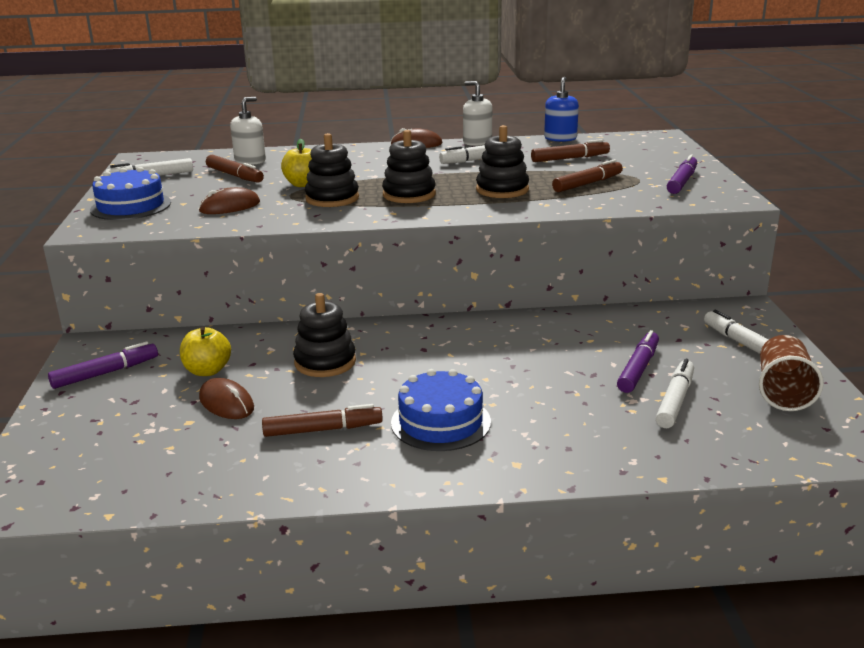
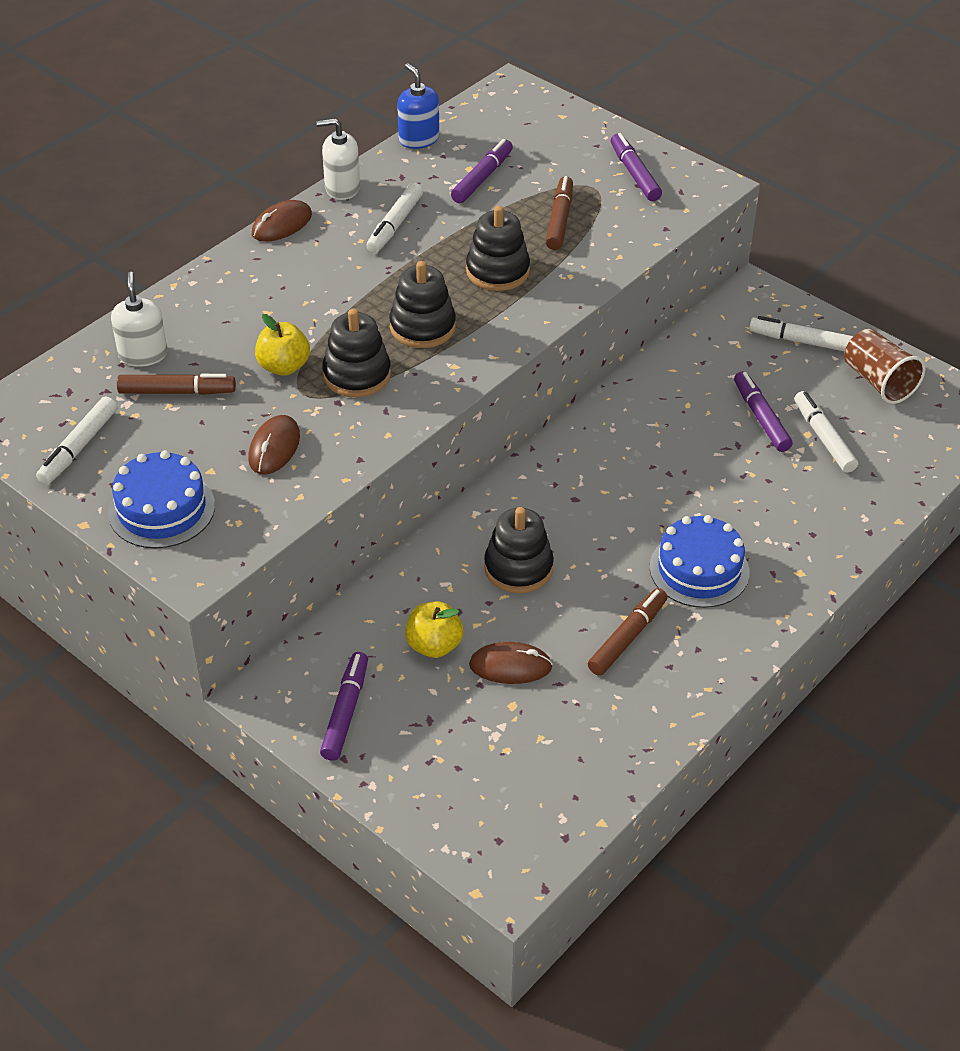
camera: 45 degrees left, 20 degrees up
brown marker [531,139,610,162] -> purple marker [451,139,513,203]

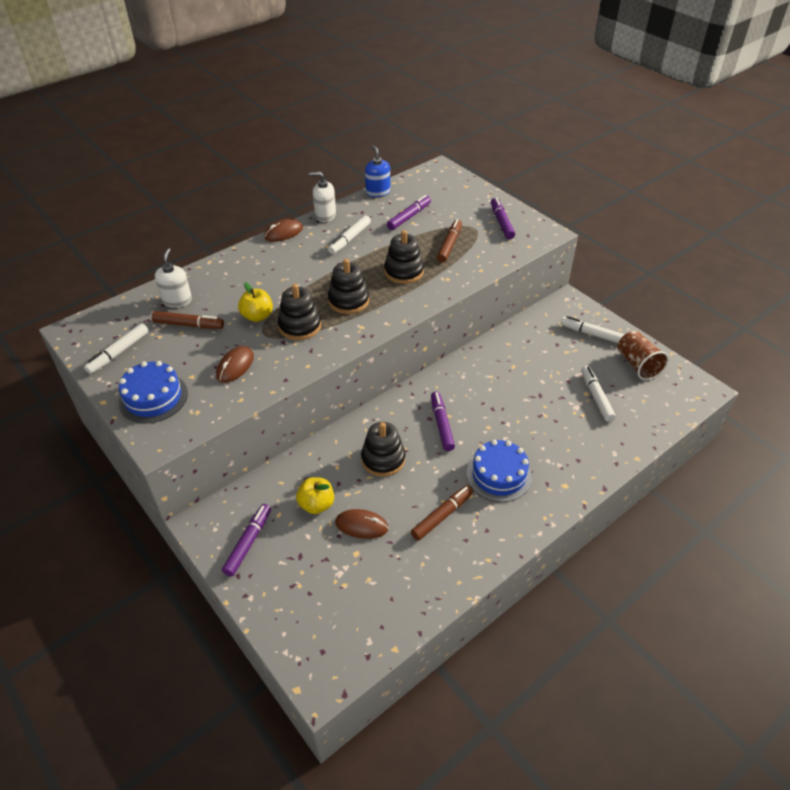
camera: 10 degrees right, 0 degrees up
purple marker [734,371,793,452] -> purple marker moved to [431,392,455,451]

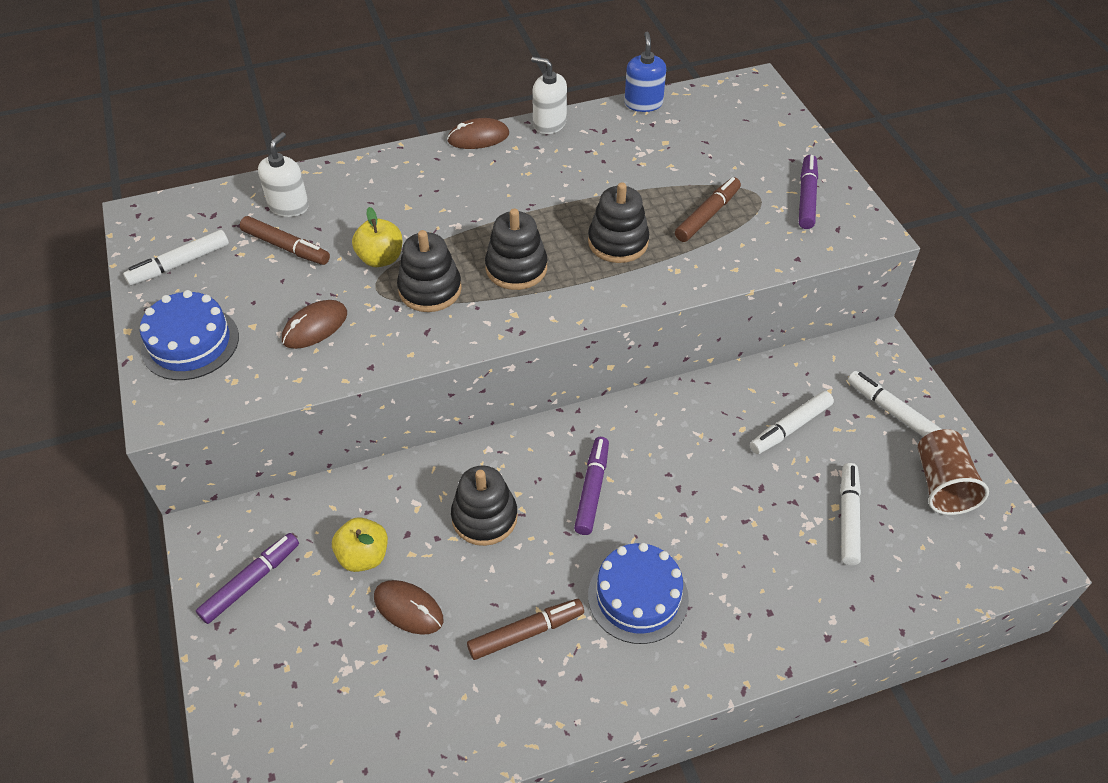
camera: 20 degrees right, 5 degrees up
white marker [328,215,371,254] -> white marker moved to [750,391,834,454]
purple marker [387,195,431,230] -> none

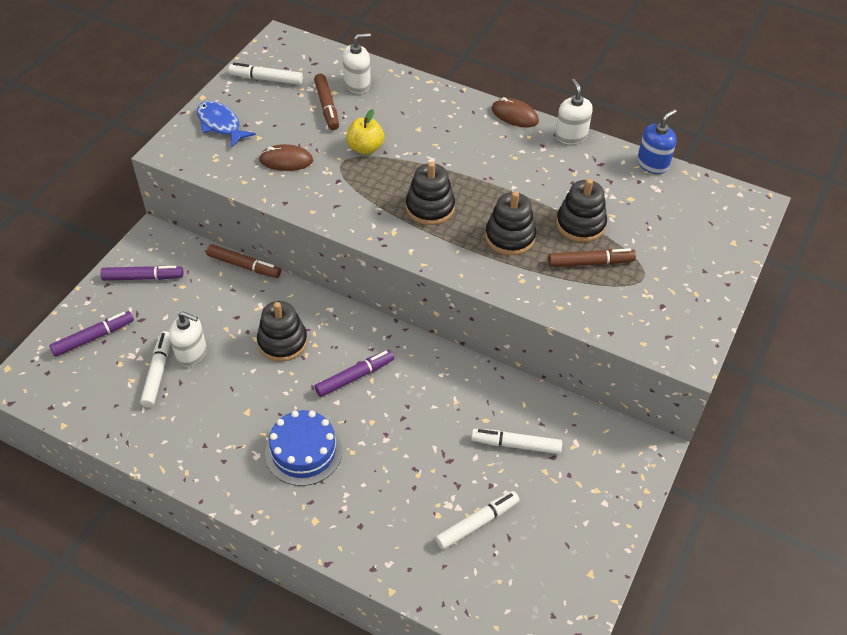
camera: 45 degrees right, 0 degrees up
blue cake [140,290,239,380] -> blue fish [197,101,256,147]
yellow apple [332,517,388,572] -> none
brown mouse [374,580,443,635] -> white soap dispenser [169,312,207,367]
black stacking toy [397,230,462,312] -> black stacking toy moved to [556,179,607,242]
brown marker [467,599,584,660] -> brown marker moved to [206,244,281,278]
purple marker [799,155,818,229] -> purple marker moved to [49,311,134,357]
white marker [847,371,942,437] -> white marker moved to [140,331,171,408]
brown cup [918,429,989,515] -> none

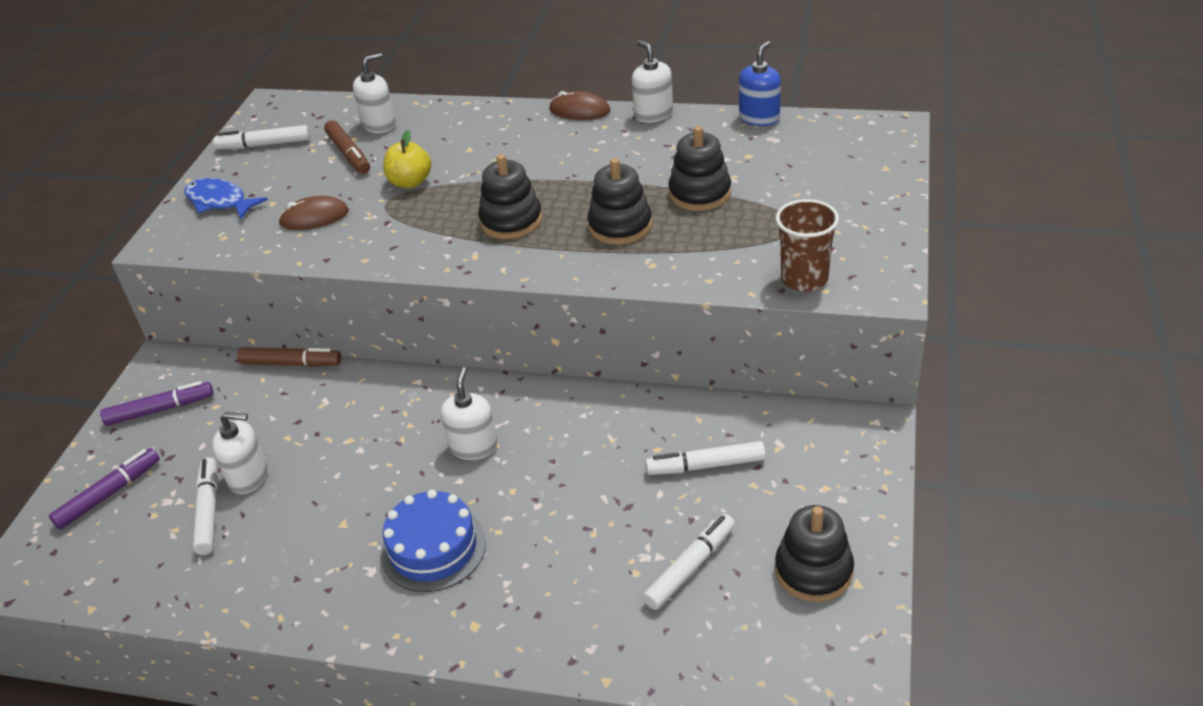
camera: 10 degrees left, 10 degrees down
black stacking toy [257,301,307,362] -> black stacking toy moved to [775,505,854,602]
purple marker [314,350,394,397] -> white soap dispenser [441,367,497,460]
brown marker [548,248,636,267] -> none
none -> brown cup [776,199,839,291]

